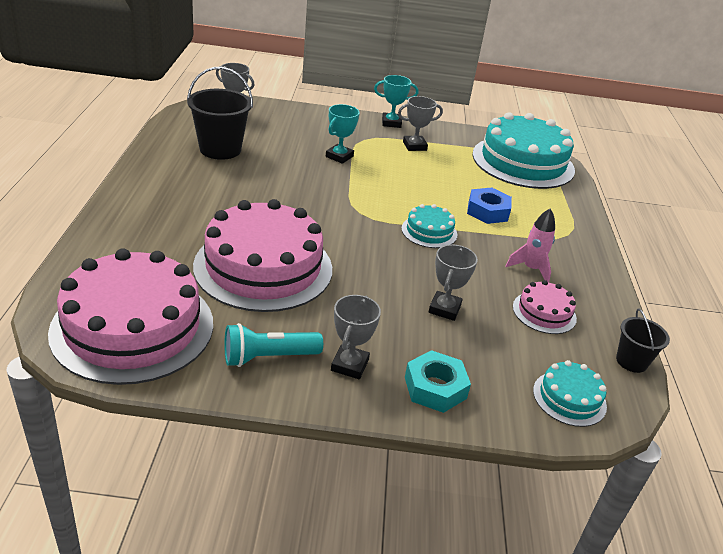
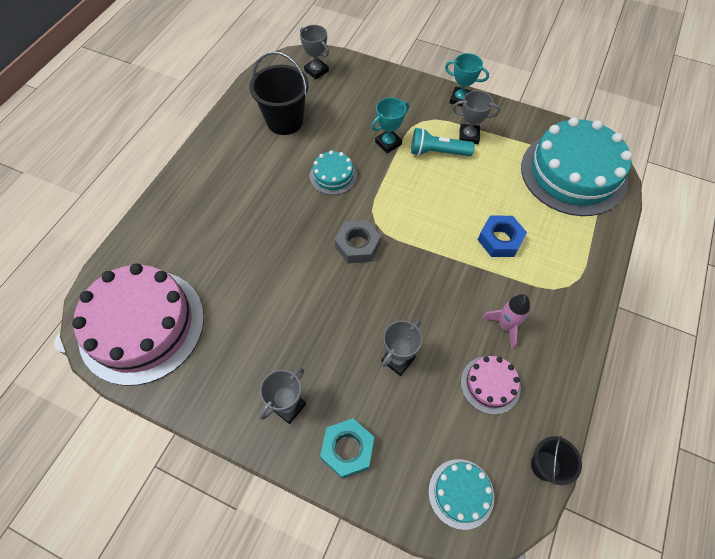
camera: 25 degrees right, 25 degrees up
pink cake [193,199,332,312] -> none
turquoise flashlight [224,323,323,367] -> turquoise flashlight moved to [411,128,475,156]
turquoise cake [401,204,457,248] -> turquoise cake moved to [310,150,357,195]
none -> grey nut [335,220,381,263]

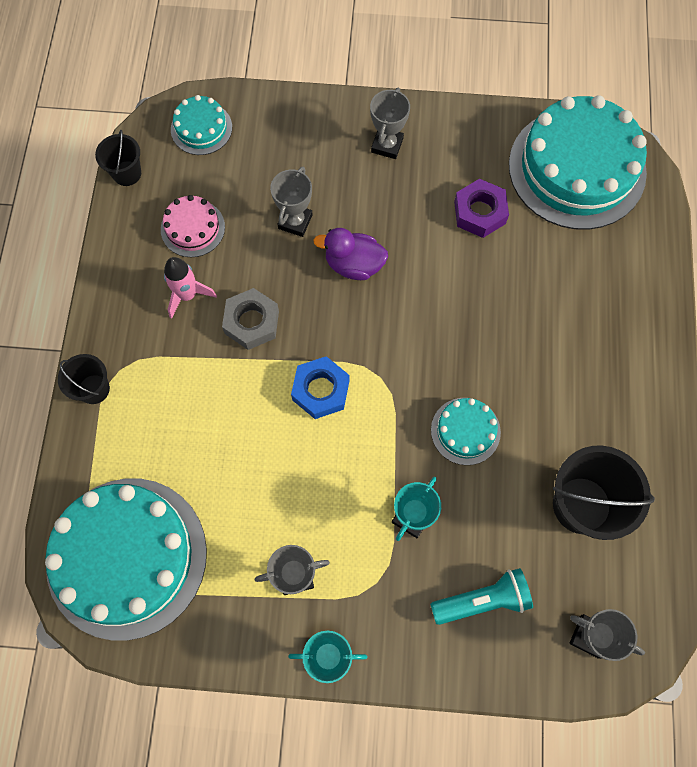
camera: 160 degrees right, 10 degrees up
pink cake [72,263,204,386] -> turquoise cake [509,95,647,230]
turquoise nut [320,418,374,479] -> none
grey nut [335,220,381,263] -> grey nut moved to [222,288,279,350]
turquoise flashlight [411,128,475,156] -> turquoise flashlight moved to [430,568,533,625]
blue nut [478,216,527,257] -> blue nut moved to [291,356,350,419]
none -> black bucket [58,354,110,404]
none -> purple duck [313,228,388,280]
none -> purple nut [454,179,509,238]

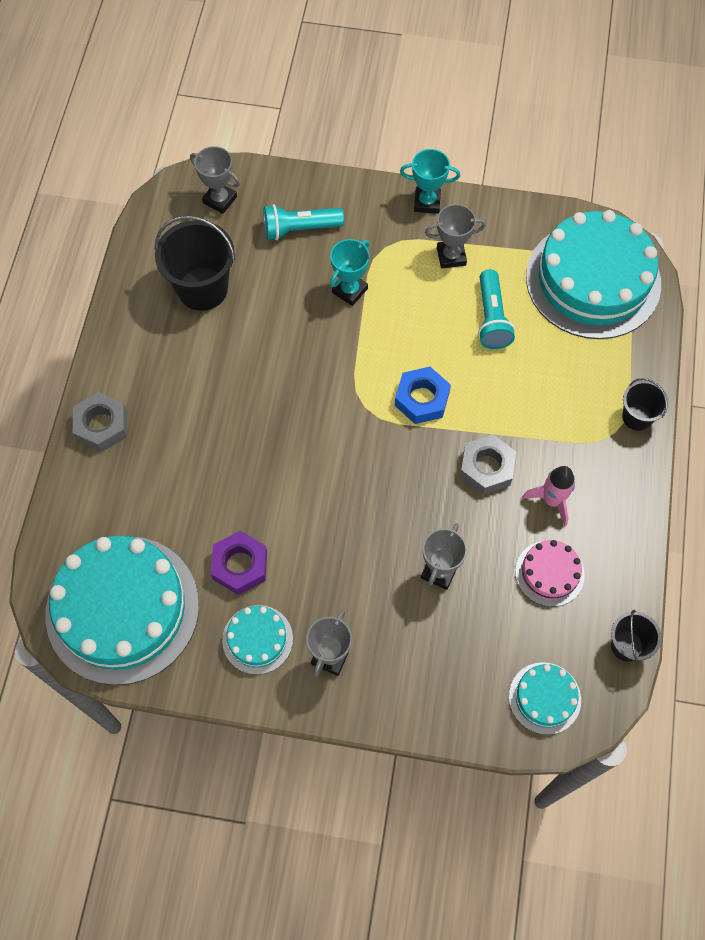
camera: 175 degrees left, 5 degrees down
purple duck [313,228,388,280] -> none
turquoise cake [431,398,501,465] -> turquoise cake moved to [222,605,293,675]
none -> grey nut [73,392,127,452]
none -> turquoise flashlight [478,269,515,349]

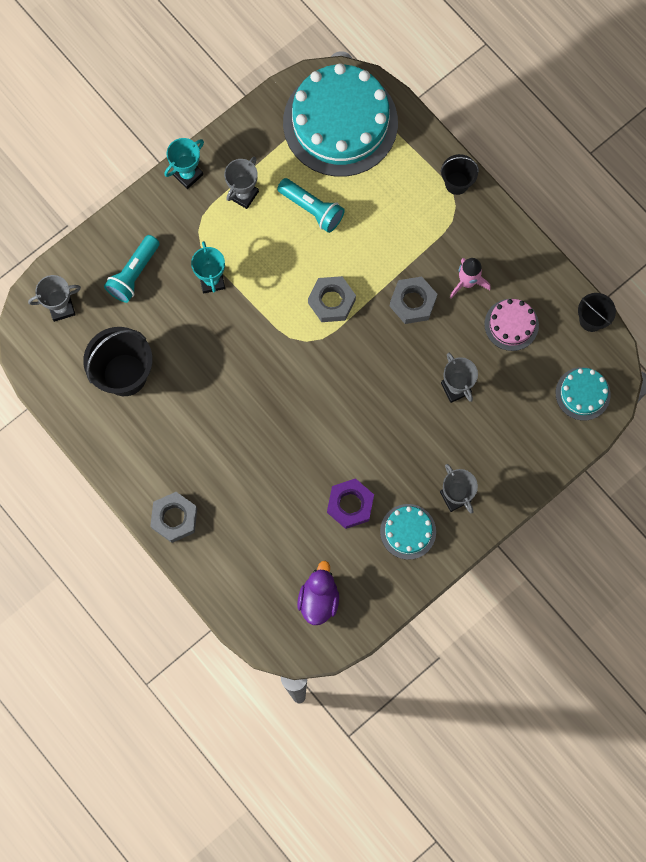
camera: 50 degrees left, 10 degrees up
turquoise cake [45,536,199,685] -> purple duck [297,561,339,625]
blue nut [395,367,451,424] -> grey nut [308,276,356,322]

